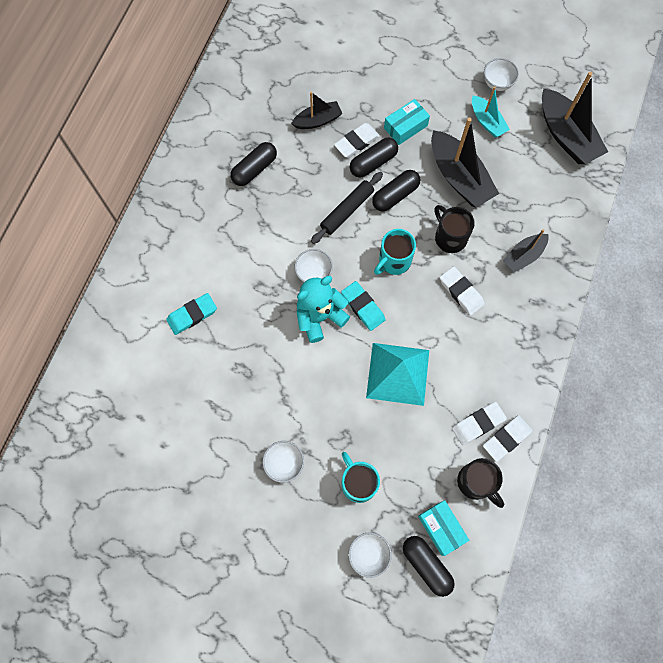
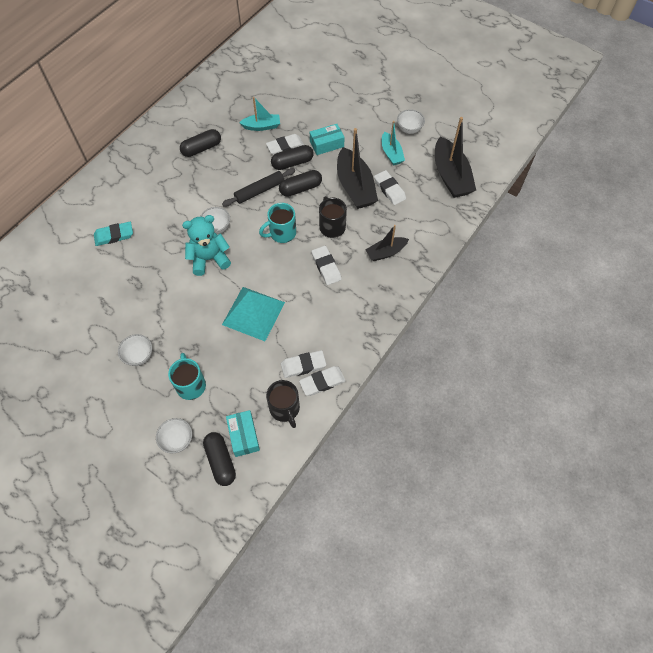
camera: 15 degrees right, 10 degrees down
black boat [291,92,342,129] -> turquoise boat [239,97,280,131]
turquoise eraser [341,281,386,331] -> none
none -> white eraser [374,170,406,205]

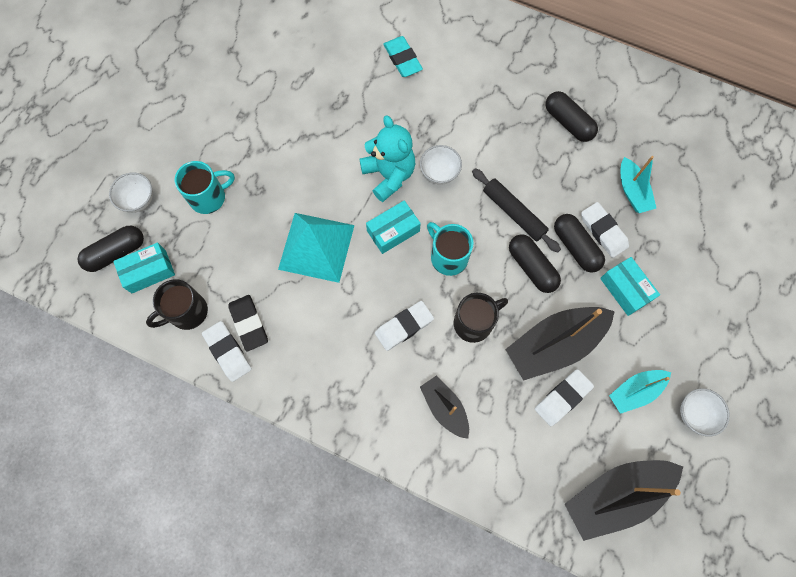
camera: 80 degrees right, 10 degrees up
white bowl [118,334,152,366] -> none
white eraser [281,350,326,378] -> black eraser [228,295,268,352]
none -> turquoise box [366,200,421,254]

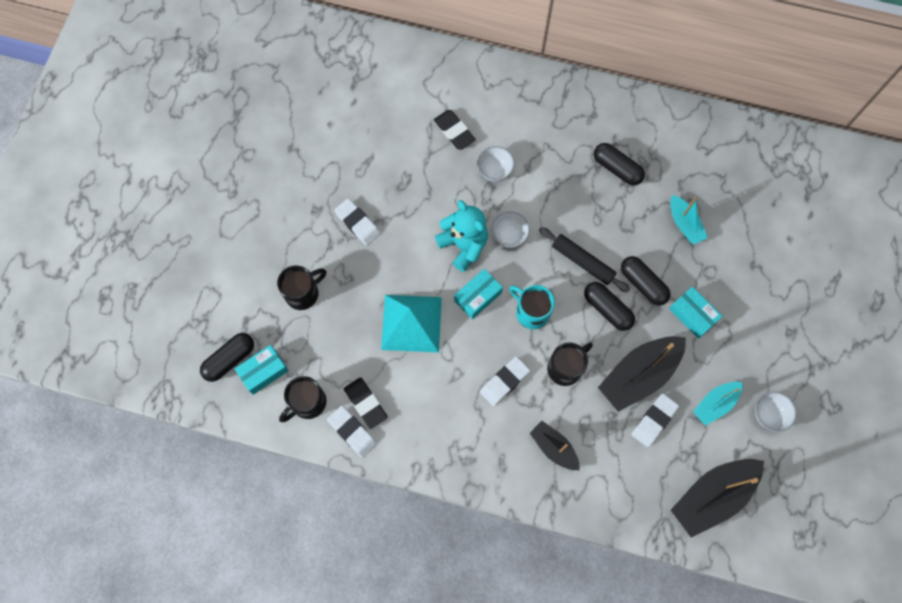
camera: 10 degrees left, 0 degrees up
white bowl [109,172,153,213] -> white bowl moved to [477,146,515,182]
turquoise mug [175,161,235,214] -> black mug [277,265,326,310]
turquoise eraser [383,36,423,77] -> black eraser [434,110,476,150]
white eraser [581,202,629,258] -> white eraser moved to [334,198,381,246]

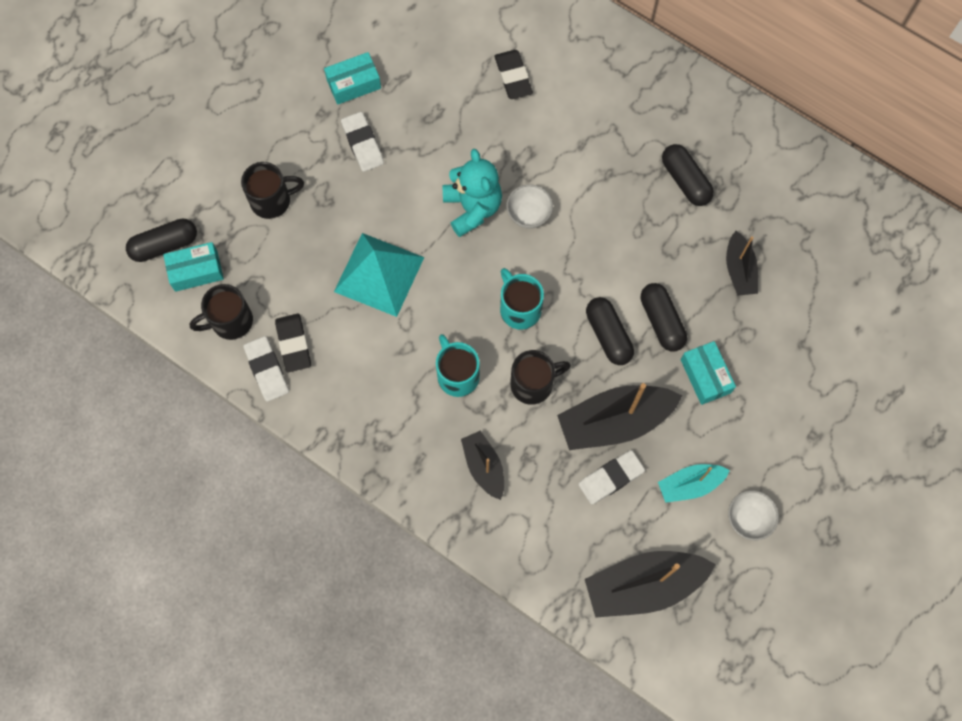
camera: 20 degrees right, 0 degrees up
turquoise box [454,269,503,319] -> turquoise box moved to [324,52,381,105]
white bowl [477,146,515,182] -> none
white eraser [480,356,530,406] -> turquoise mug [436,334,480,397]
black rolling pin [539,227,630,292] -> none
turquoise boat [670,195,708,245] -> black boat [726,231,758,296]

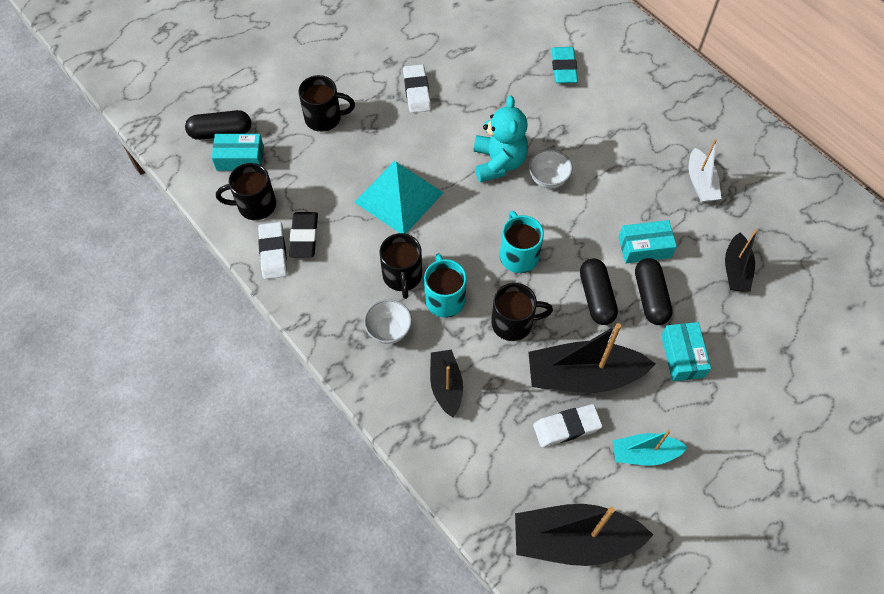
camera: 15 degrees right, 10 degrees down
turquoise box [324,52,381,105] -> turquoise box moved to [618,220,677,263]
black eraser [495,50,533,99] -> turquoise eraser [552,47,578,83]
black capsule [662,144,714,206] -> white boat [689,139,721,203]
white bowl [728,490,779,540] -> white bowl moved to [364,299,412,344]
none -> black mug [380,233,422,299]

